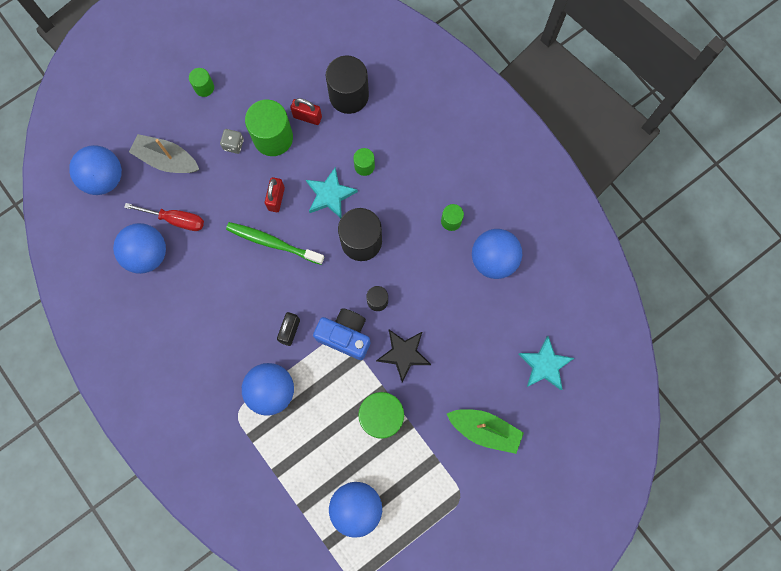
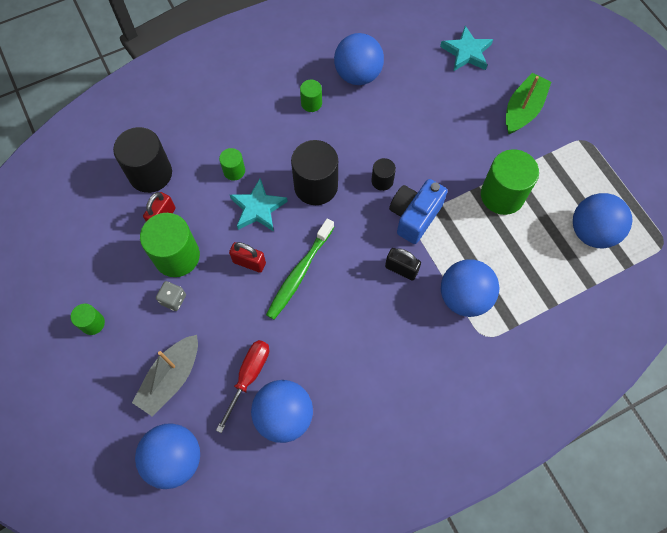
camera: 80 degrees left, 10 degrees down
black star [376,330,431,383] -> none

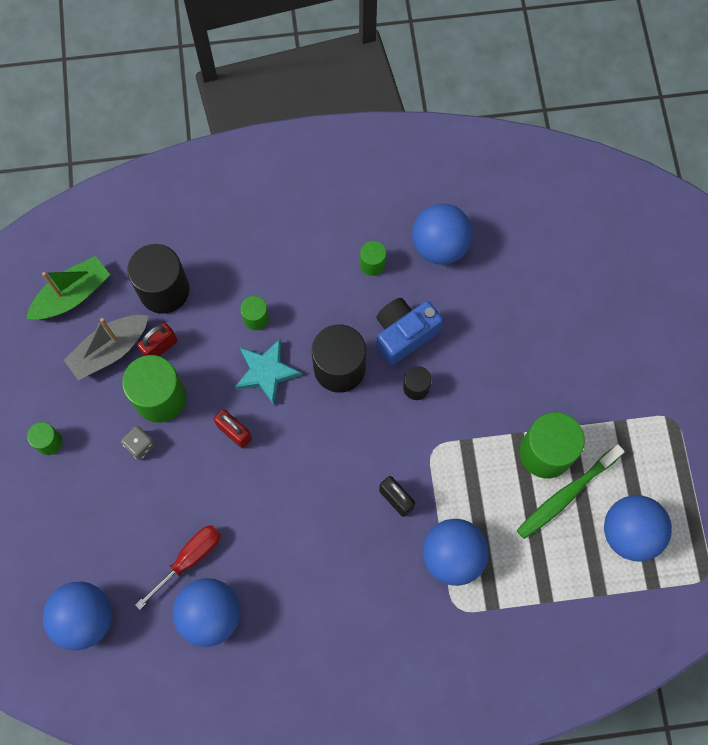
camera: 20 degrees right, 5 degrees up
grey boat [132,335,198,417] -> grey boat moved to [64,315,148,380]
green toothbrush [266,218,334,320] -> green toothbrush moved to [517,445,625,539]
blue camera [389,179,447,244] -> blue camera moved to [376,298,443,366]
turquoise star [440,26,493,71] -> none
green boat [506,73,551,135] -> green boat moved to [26,256,110,320]

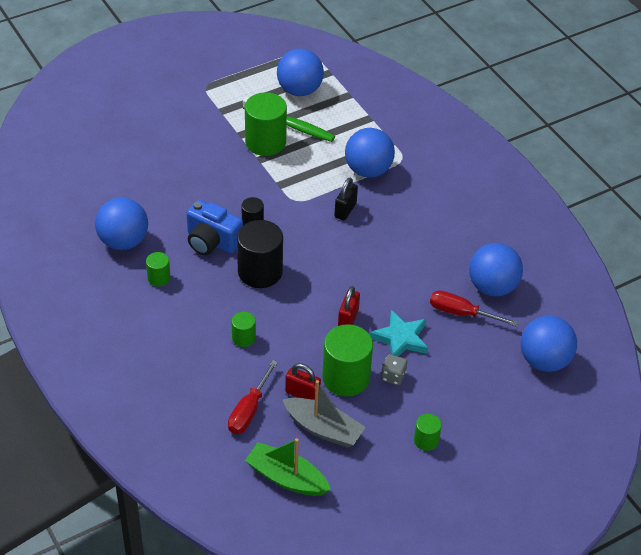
camera: 115 degrees left, 25 degrees down
black cylinder [127,244,189,314] -> red screwdriver [228,360,278,434]
turquoise star [235,339,302,405] -> turquoise star moved to [370,310,428,357]

